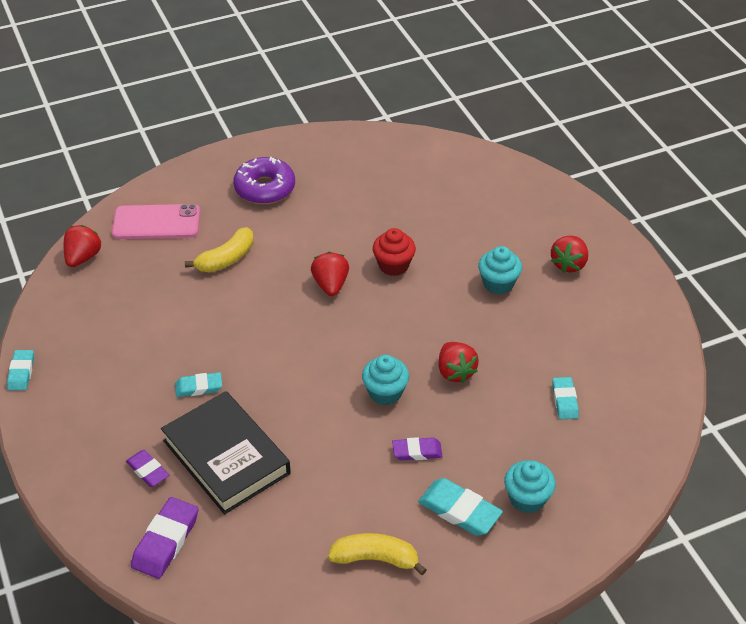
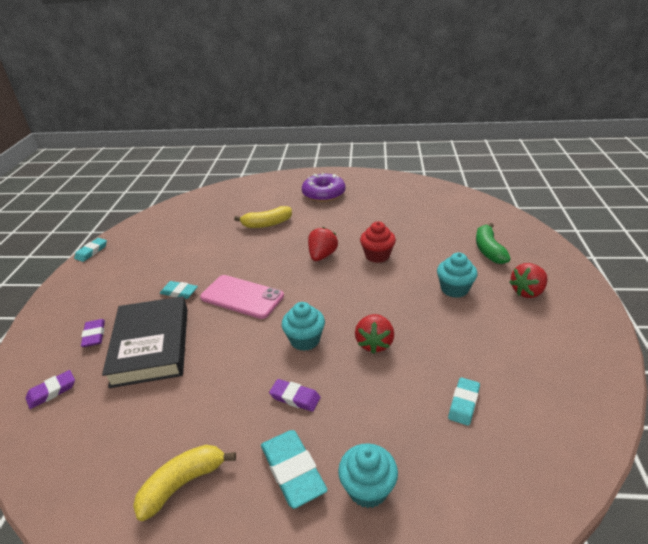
camera: 30 degrees right, 10 degrees down
red strawberry [64,225,102,267] -> none
pink phone [112,204,200,239] -> pink phone moved to [200,275,284,319]
purple eraser [131,497,198,579] -> purple eraser [25,370,75,409], size x0.63
yellow banana [328,533,427,575] -> yellow banana turned 75 degrees counterclockwise [133,445,236,521]
none -> green banana [476,223,511,264]

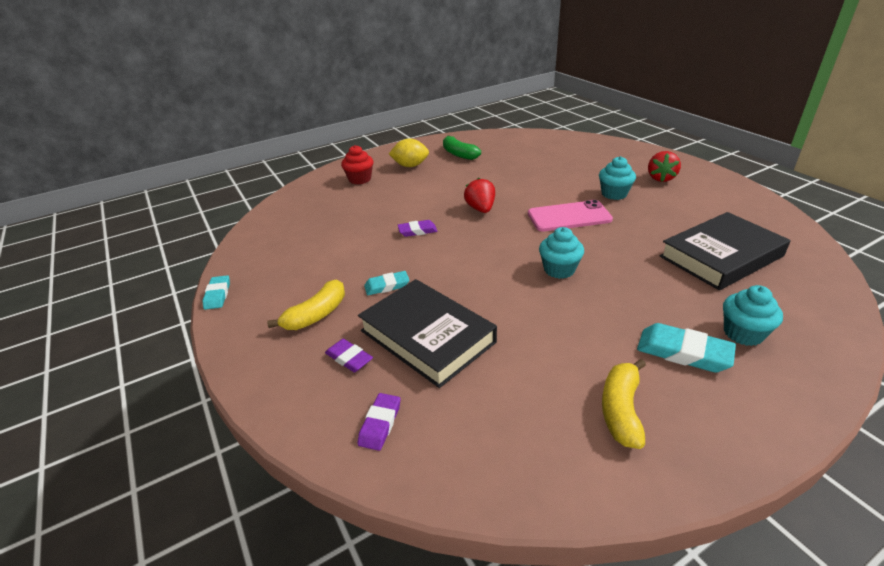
camera: 35 degrees left, 0 degrees up
pink phone [200,275,284,319] -> pink phone moved to [528,200,613,231]
yellow banana [234,206,292,228] -> yellow banana moved to [267,280,345,330]
purple eraser [269,379,321,412] -> purple eraser moved to [398,220,437,237]
purple donut [302,173,345,202] -> yellow lemon [389,138,429,167]
red strawberry [355,314,394,354] -> none
red cupcake [360,222,396,263] -> red cupcake moved to [341,145,373,185]
turquoise eraser [448,377,480,426] -> black book [660,212,791,290]
green banana [476,223,511,264] -> green banana moved to [443,135,481,160]

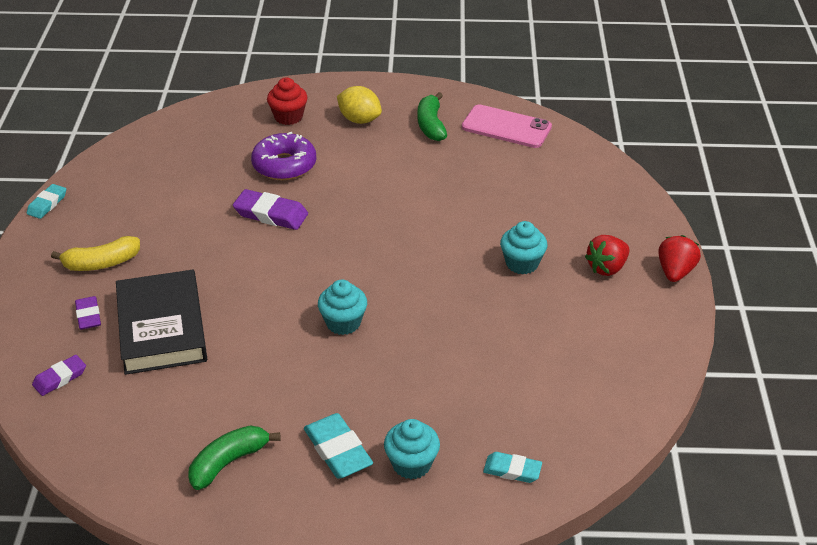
camera: 30 degrees right, 5 degrees up
turquoise eraser [364,271,409,295] -> turquoise eraser moved to [483,452,542,483]
purple eraser [398,220,437,237] -> purple eraser [233,189,308,230], size x1.58
red strawberry [464,178,495,213] -> red strawberry moved to [658,235,701,282]
pink phone [528,200,613,231] -> pink phone moved to [462,104,552,148]
yellow banana [602,359,646,449] -> green banana [188,425,281,490]
black book [660,212,791,290] -> none
none -> purple donut [251,132,316,180]

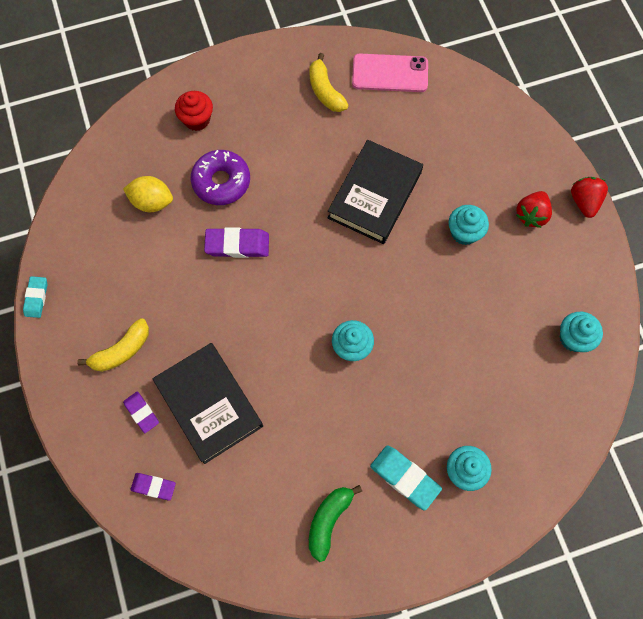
camera: 20 degrees left, 30 degrees up
purple eraser [32,355,86,396] -> purple eraser turned 75 degrees clockwise [131,473,176,501]
yellow lemon [337,86,382,124] -> yellow lemon moved to [123,176,173,212]
green banana [418,92,447,141] -> yellow banana [309,53,349,112]
turquoise eraser [483,452,542,483] -> none
none -> black book [328,140,423,244]
none -> turquoise cupcake [560,312,603,352]

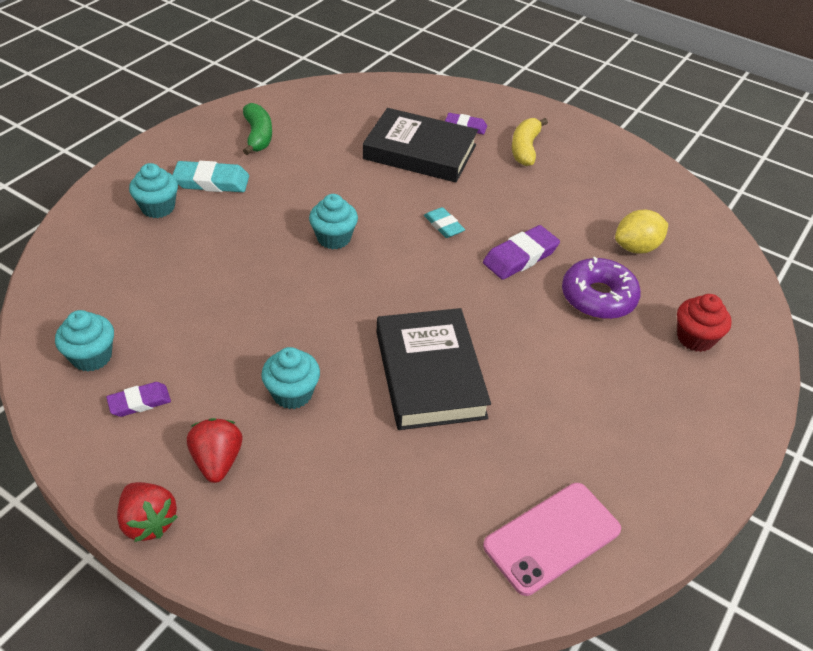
camera: 140 degrees right, 25 degrees down
turquoise eraser [23,276,47,318] -> turquoise eraser moved to [424,207,465,238]
purple eraser [131,473,176,501] -> purple eraser moved to [106,382,171,417]
yellow banana [309,53,349,112] -> none

